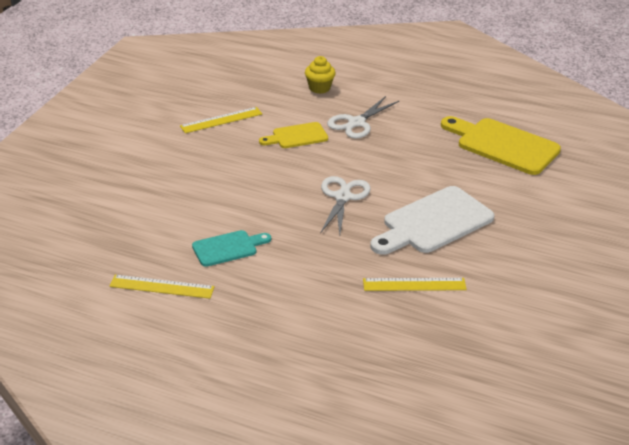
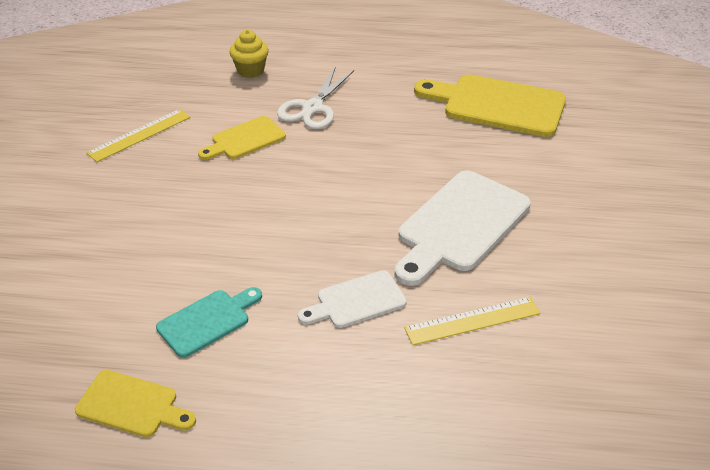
camera: 15 degrees left, 5 degrees up
yellow ruler [110,275,214,299] -> yellow cutting board [75,370,196,437]
white scissors [320,176,371,235] -> none
none -> white cutting board [298,270,407,328]

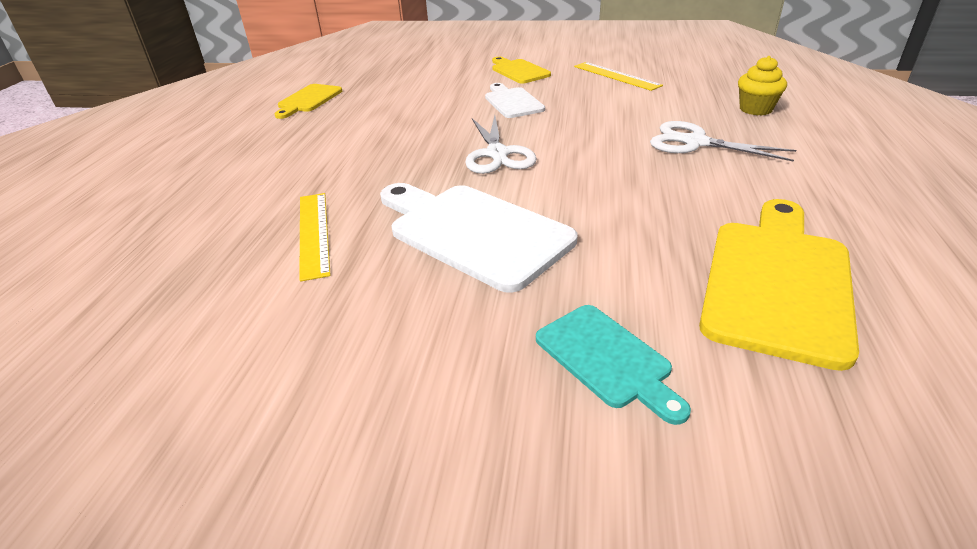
camera: 95 degrees right, 5 degrees down
turquoise cutting board [156,287,262,358] -> turquoise cutting board moved to [536,305,691,425]
yellow cutting board [198,116,286,160] -> yellow cutting board moved to [492,57,551,84]
white cutting board [298,270,407,328] -> white cutting board moved to [485,83,545,118]
none -> white scissors [465,115,537,174]

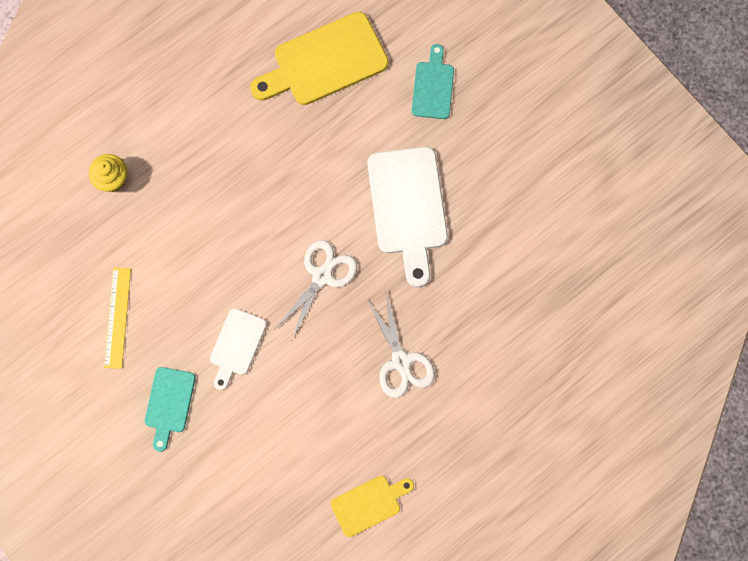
camera: 140 degrees left, 40 degrees up
yellow ruler [299,193,331,282] -> none
yellow cutting board [492,57,551,84] -> turquoise cutting board [145,367,195,452]
white scissors [650,121,796,162] -> white scissors moved to [366,293,435,398]

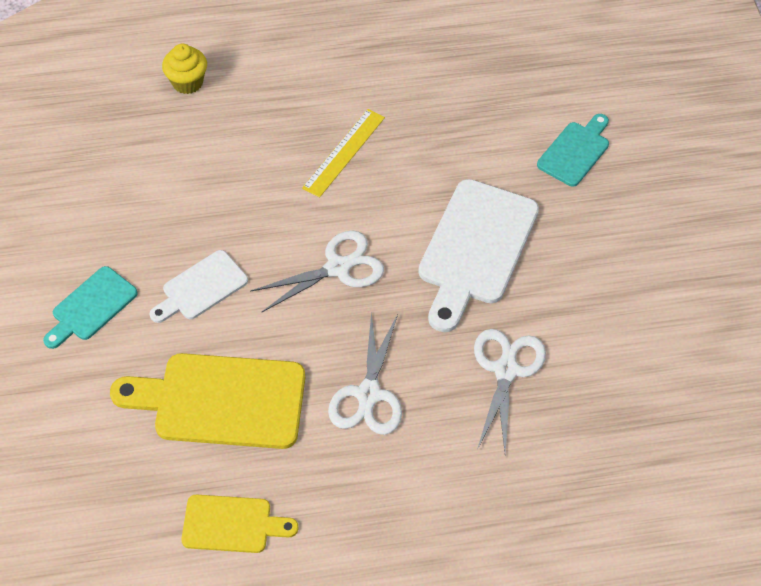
camera: 30 degrees right, 20 degrees down
yellow ruler [104,268,131,369] -> yellow ruler moved to [302,109,385,198]
yellow cutting board [250,12,389,105] -> yellow cutting board moved to [110,353,305,449]
none -> white scissors [474,329,546,454]

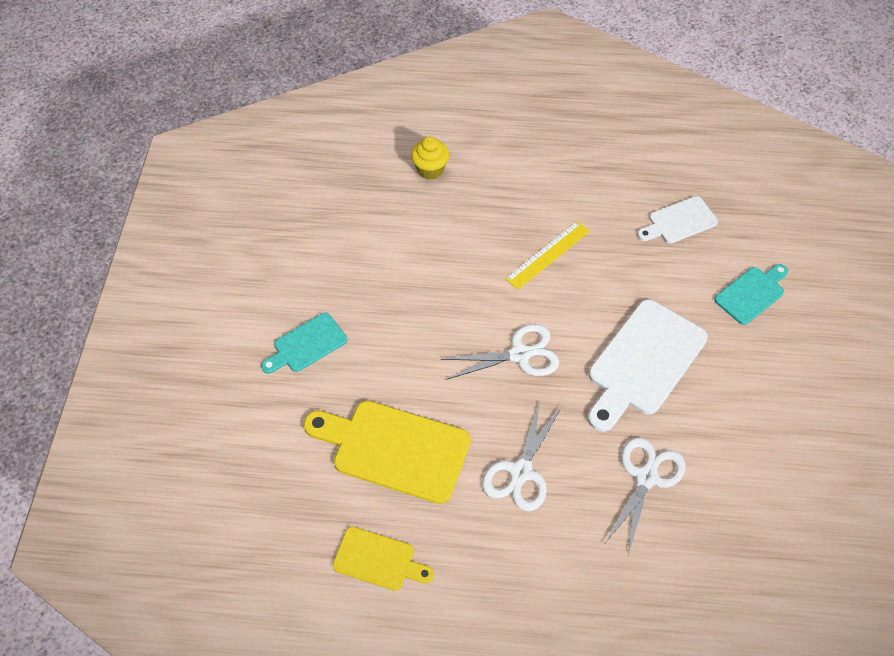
camera: 15 degrees right, 0 degrees up
white cutting board [150,250,248,323] -> white cutting board moved to [637,196,718,243]

